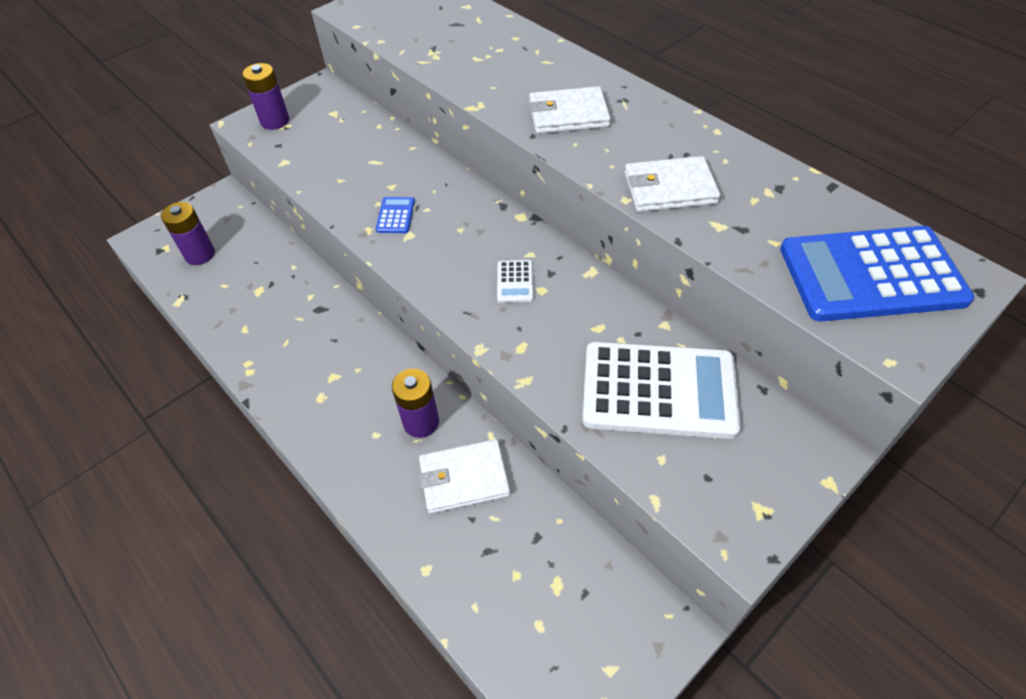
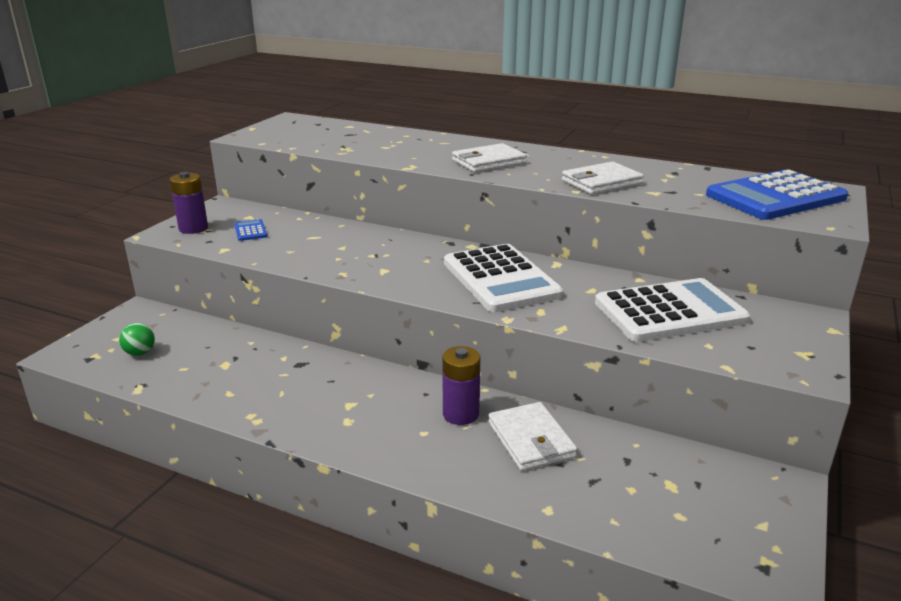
camera: 25 degrees left, 25 degrees down
purple battery [161,202,215,265] -> green ball [119,323,155,356]
blue calculator [376,197,415,233] -> blue calculator moved to [234,219,267,241]
white wallet [419,439,510,514] -> white wallet turned 75 degrees counterclockwise [488,402,577,471]
white calculator [497,260,533,303] -> white calculator [444,244,563,312], size x2.47

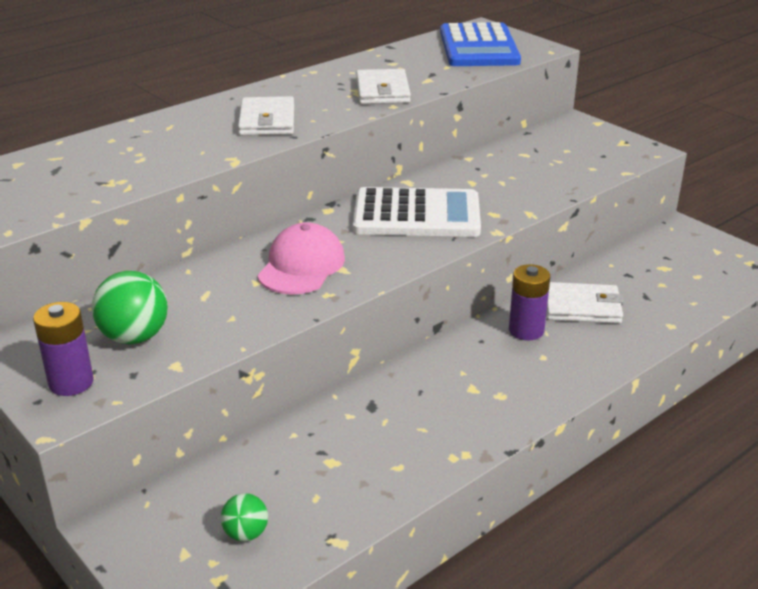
camera: 65 degrees left, 5 degrees up
blue calculator [234,219,267,241] -> green ball [92,271,168,344]
white calculator [595,278,750,342] -> none
none -> pink cap [258,222,345,294]

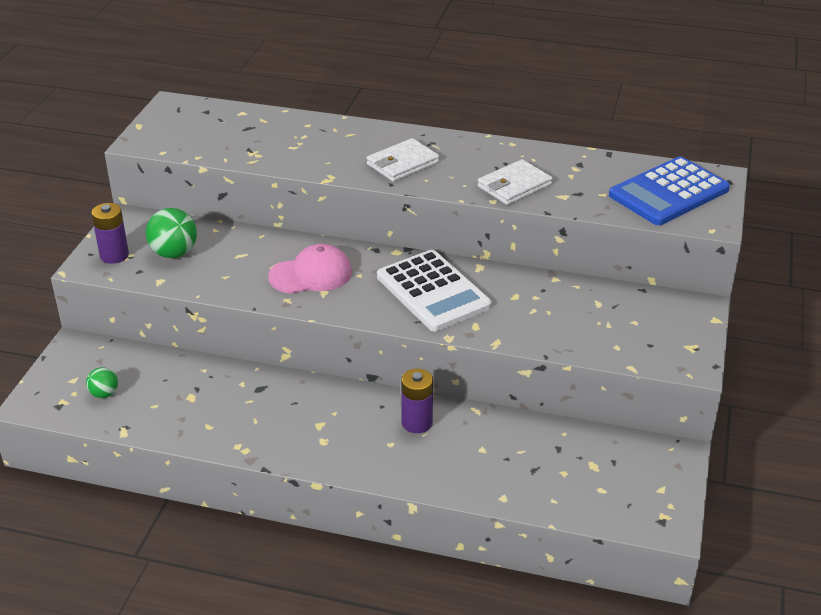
camera: 55 degrees right, 5 degrees up
white wallet [546,282,623,324] -> none

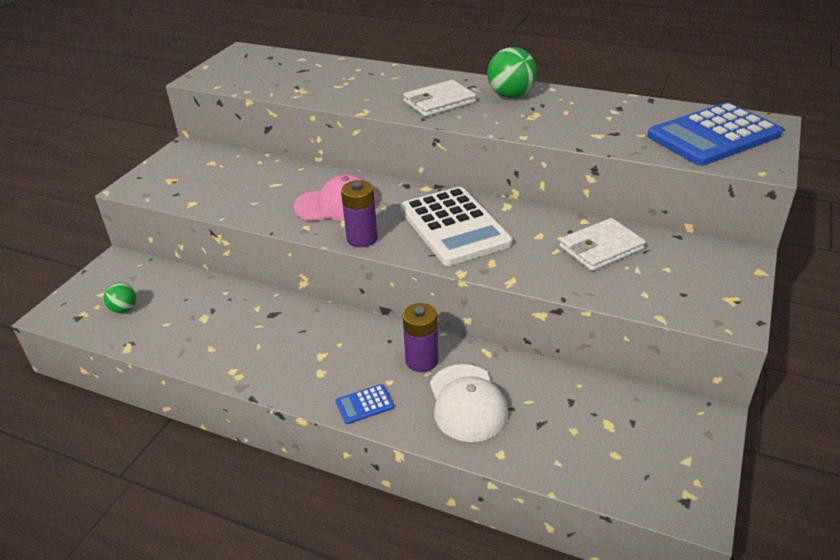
camera: 10 degrees right, 0 degrees up
purple battery [91,203,129,264] -> purple battery moved to [341,180,378,247]
green ball [146,208,197,258] -> green ball moved to [487,47,537,98]
white wallet [478,159,552,205] -> white wallet moved to [559,218,646,271]
none -> blue calculator [336,384,394,424]
none -> white cap [430,364,508,442]

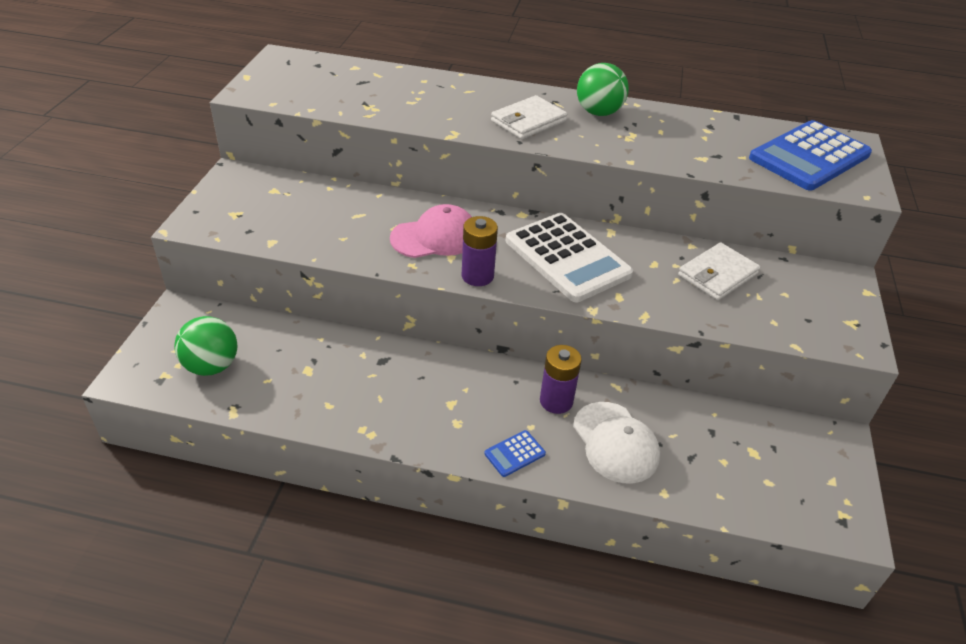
camera: 15 degrees left, 5 degrees up
green ball [104,282,136,313] -> green ball [174,316,237,376], size x1.72

